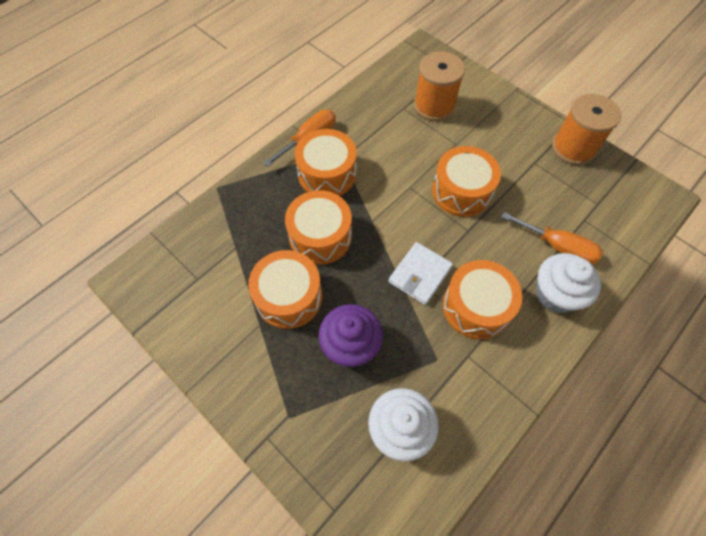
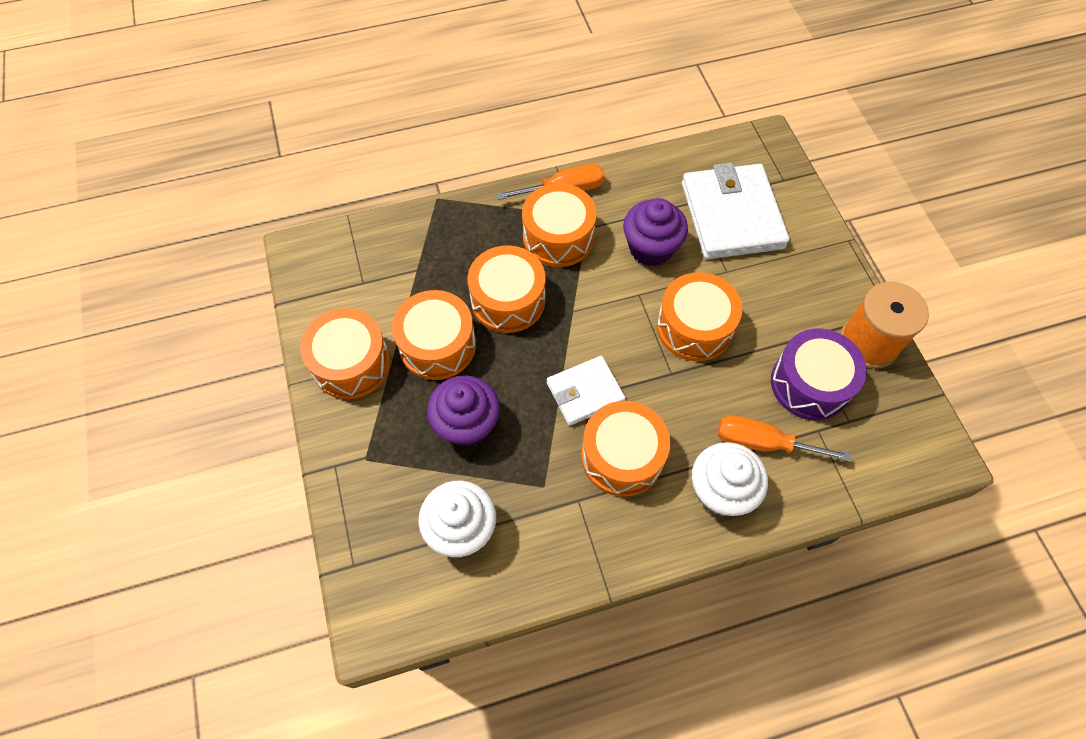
camera: 30 degrees right, 0 degrees up
orange spool [414,51,465,121] -> white wallet [682,162,790,259]
orange screwdriver [501,212,603,264] -> orange screwdriver turned 135 degrees clockwise [718,416,851,462]
none -> orange drum [300,308,390,399]
none -> purple cupcake [623,198,688,266]
none -> purple drum [771,329,867,420]

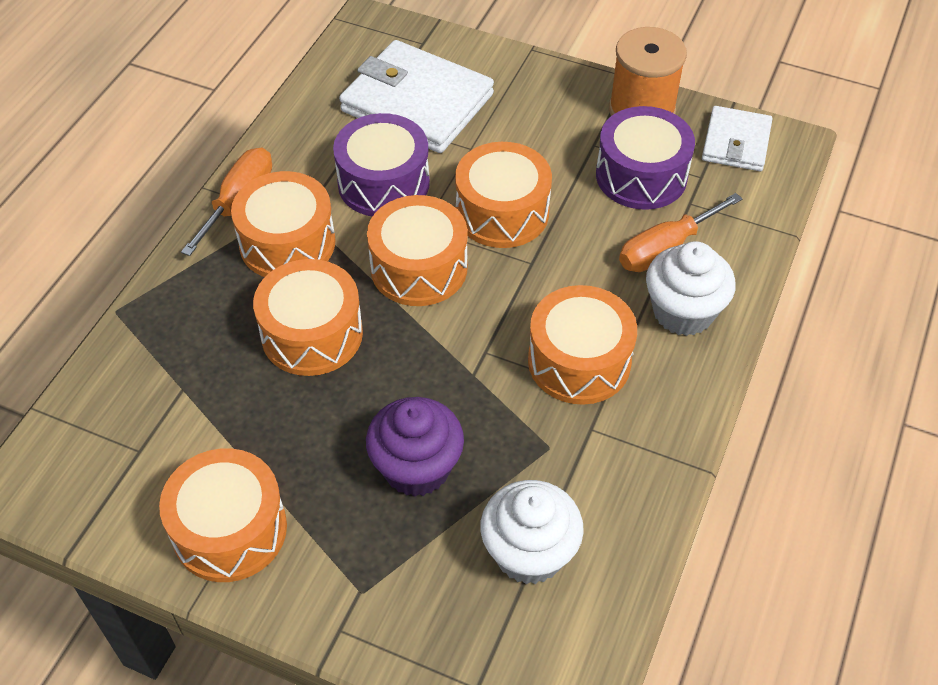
camera: 50 degrees left, 10 degrees down
orange drum [392,290,476,380] -> orange drum moved to [367,195,468,306]
white wallet [547,356,626,426] -> white wallet moved to [702,106,772,171]
purple cupcake [623,198,688,266] -> purple drum [333,113,430,217]

